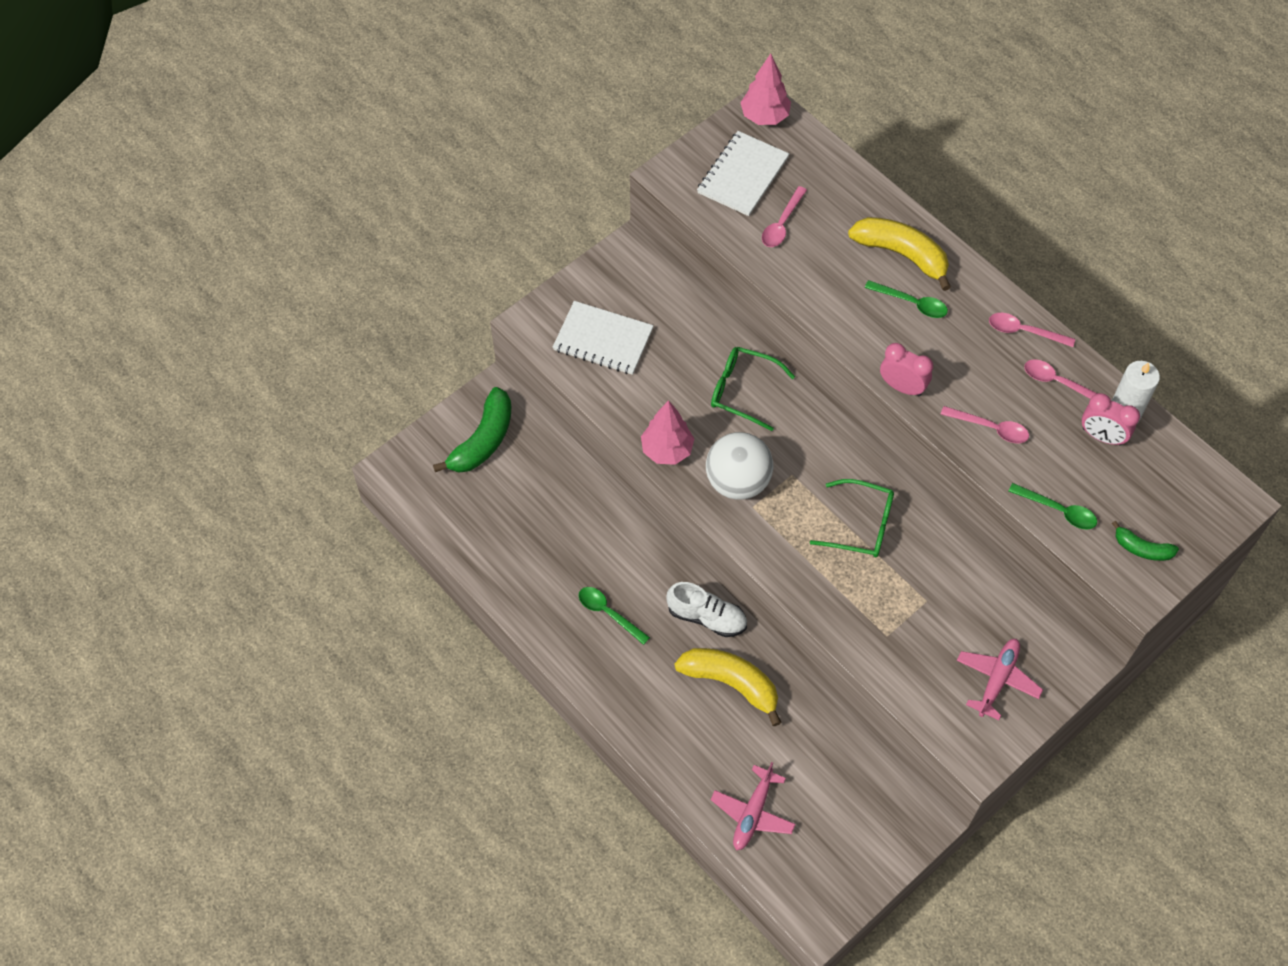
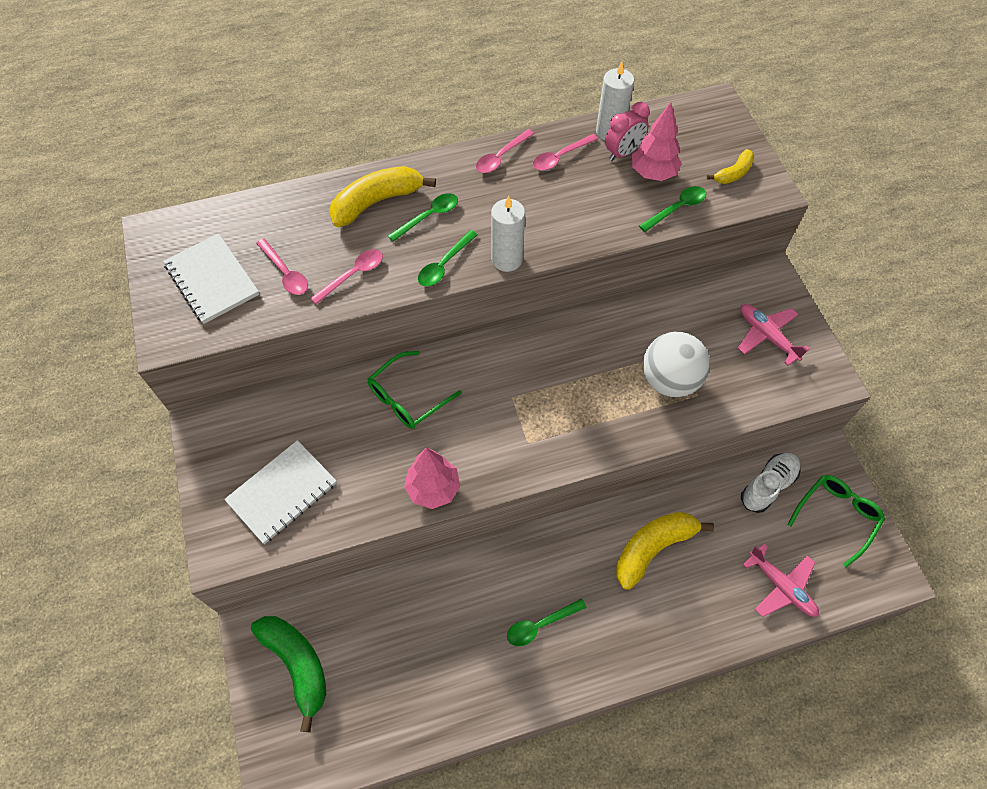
camera: 65 degrees left, 0 degrees up
white shoe [666,582,747,637] -> white shoe moved to [741,453,801,513]
white ball [706,432,773,500] -> white ball moved to [643,332,710,397]
pink tree [740,54,791,125] -> pink tree moved to [632,103,682,181]
green glasses [810,479,894,557] -> green glasses moved to [787,475,885,567]
pink clock [880,343,933,396] -> white candle [491,195,525,272]
pink spoon [941,406,1029,443] -> pink spoon moved to [310,249,383,304]
green banana [1112,521,1179,561] -> yellow banana [707,149,754,184]
none -> green spoon [418,230,478,286]

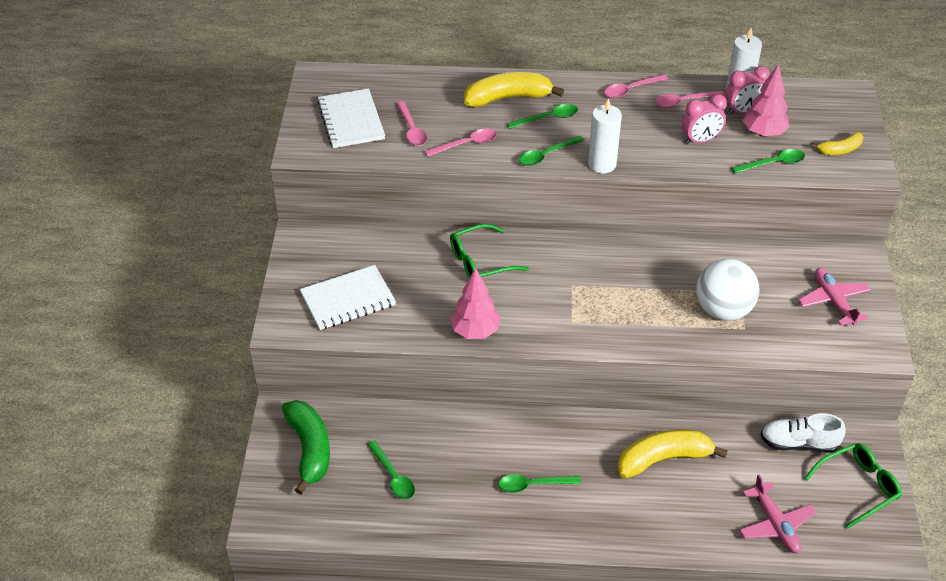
camera: 20 degrees right, 15 degrees down
white shoe [741,453,801,513] -> white shoe turned 150 degrees counterclockwise [760,413,846,453]
none -> green spoon [367,440,415,499]
none -> pink clock [682,94,727,144]

